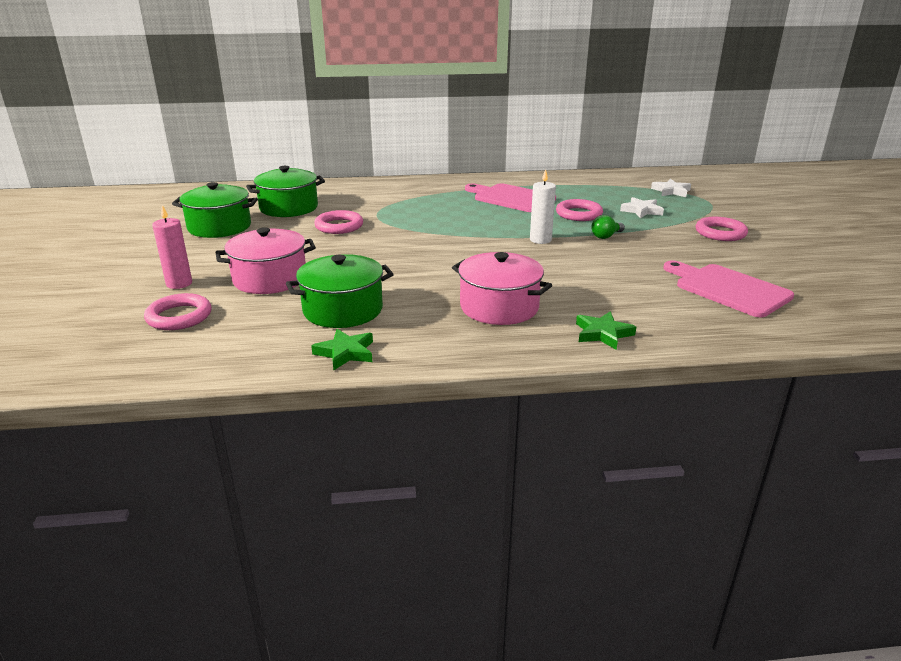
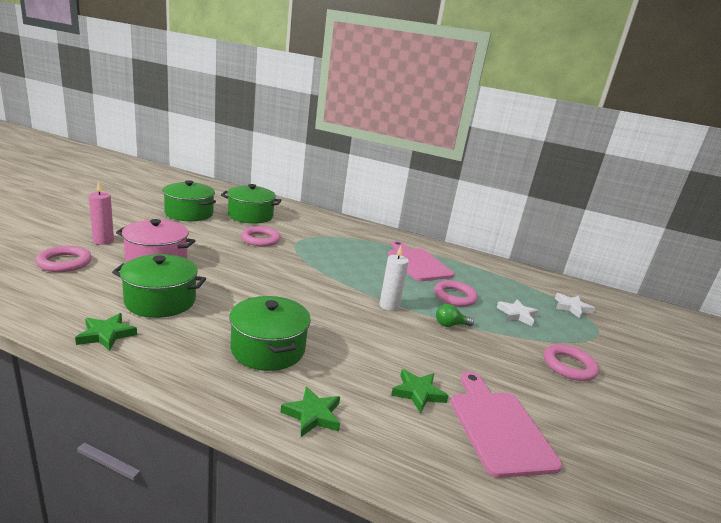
camera: 25 degrees right, 5 degrees down
pink pot [452,252,552,325] -> green pot [229,296,311,371]
none -> green star [391,369,449,413]

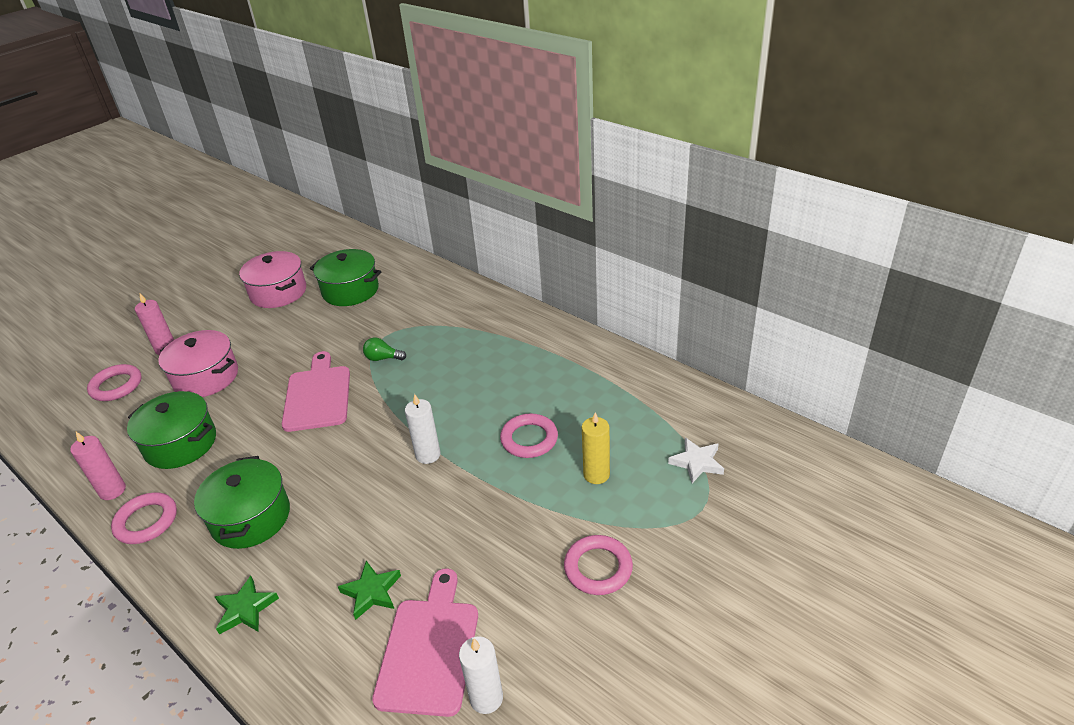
camera: 25 degrees right, 15 degrees up
green star [75,313,137,351] -> pink candle [70,432,126,500]
green pot [163,180,216,221] -> pink pot [239,251,306,308]
pink ring [241,226,281,246] -> pink ring moved to [111,492,177,544]
pink cutting board [388,241,454,281] -> pink cutting board moved to [282,351,350,432]
green light bulb [436,304,474,327] -> green light bulb moved to [363,337,406,361]
white star [497,299,539,326] -> yellow candle [582,412,610,484]
none -> white candle [459,636,503,714]

